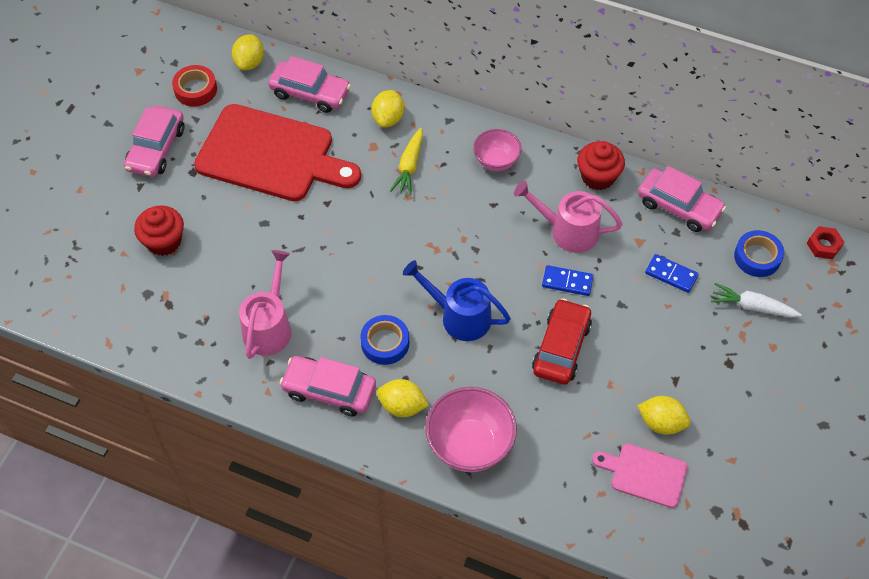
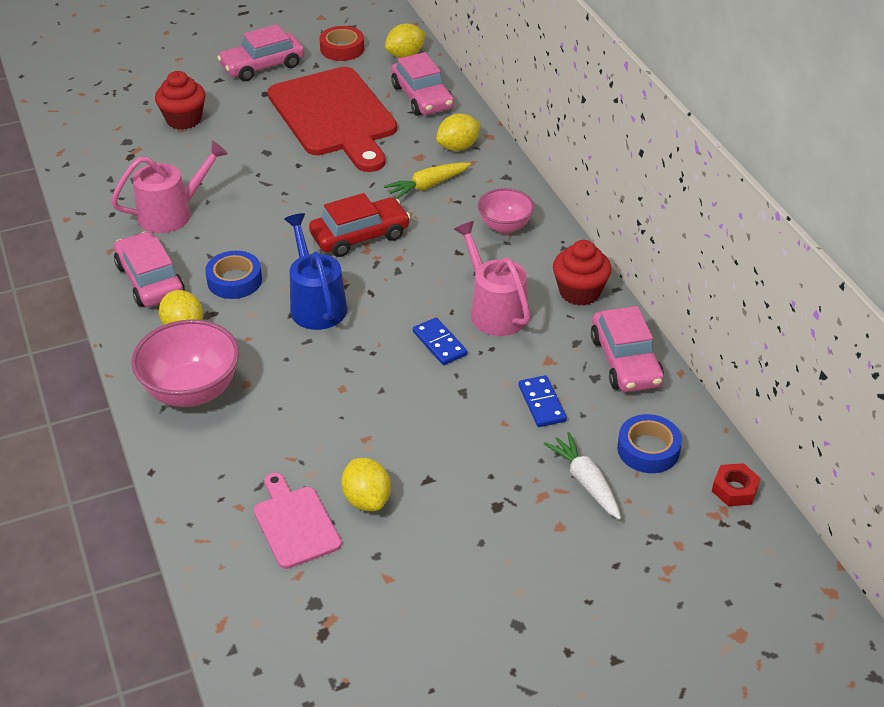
camera: 45 degrees right, 15 degrees down
red car [532,298,592,385] -> red car moved to [309,193,410,257]

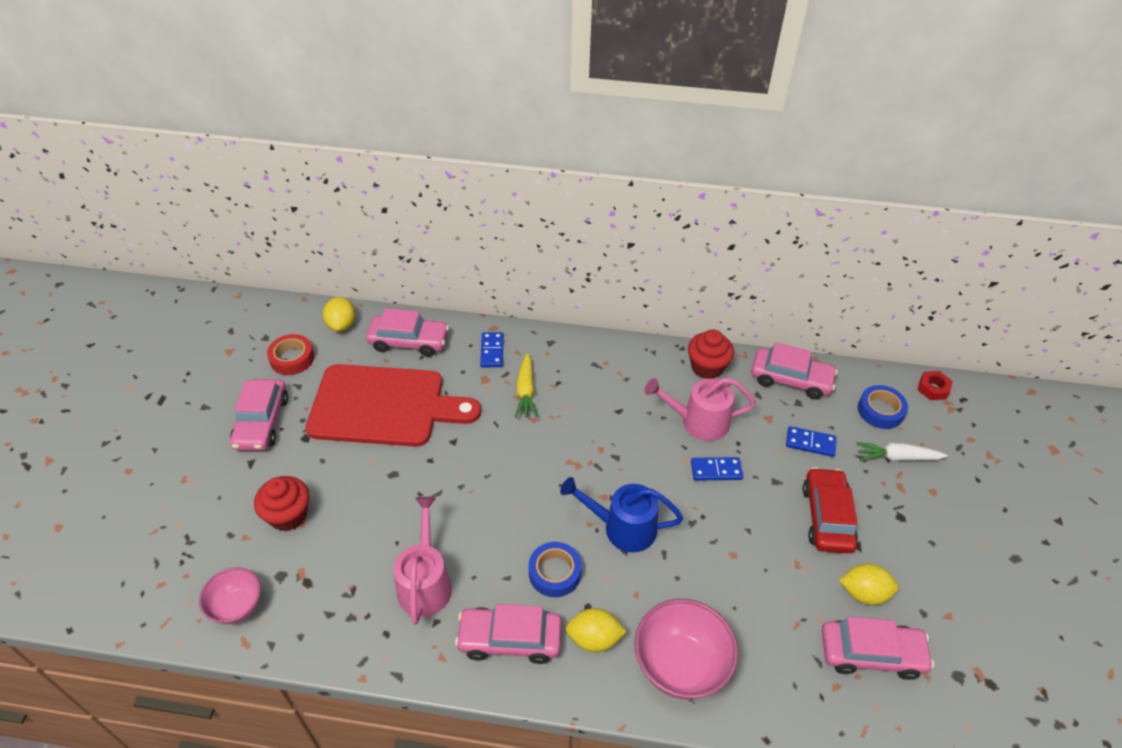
camera: 60 degrees left, 5 degrees up
pink cutting board [254,473,342,569] -> pink car [822,616,934,680]
red car [309,193,410,257] -> red car moved to [803,467,858,553]
yellow lemon [436,113,481,151] -> blue domino [480,332,504,367]
pink bowl [478,188,534,234] -> pink bowl moved to [199,567,261,624]

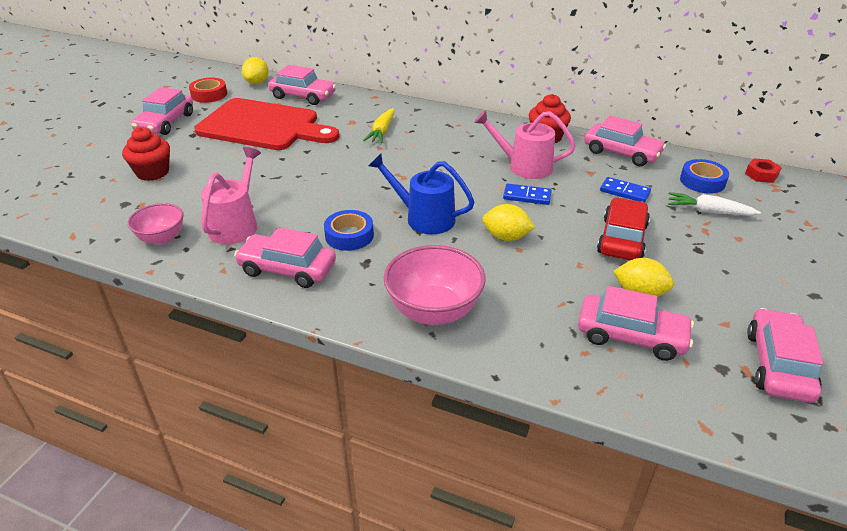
camera: 15 degrees right, 10 degrees down
pink bowl [199,567,261,624] -> pink bowl moved to [127,203,184,245]
blue domino [480,332,504,367] -> none
yellow lemon [566,608,627,652] -> yellow lemon moved to [482,204,535,241]
none -> pink car [747,308,823,403]

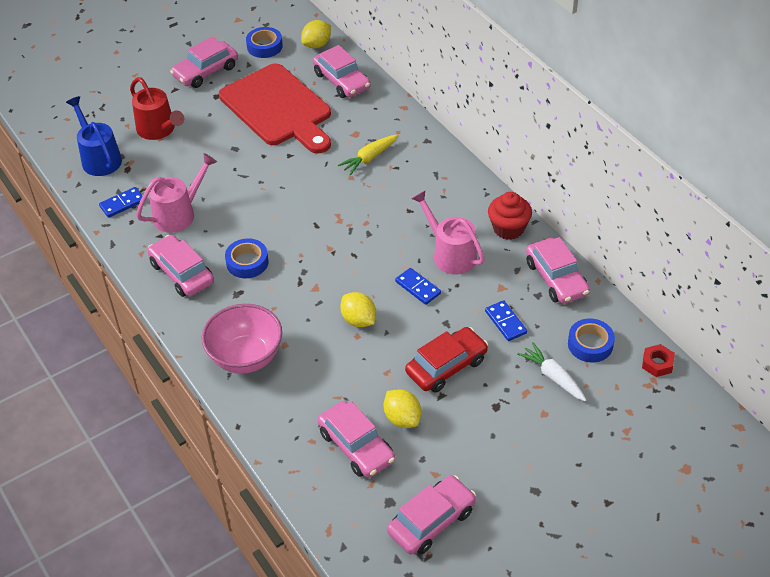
camera: 35 degrees right, 10 degrees up
red cupcake [122,127,170,181] -> red watering can [130,77,185,140]
pink bowl [127,203,184,245] -> blue domino [99,187,143,218]
red tape [189,78,227,103] -> blue tape [246,27,283,58]
blue watering can [369,154,474,234] -> blue watering can moved to [66,96,122,176]

